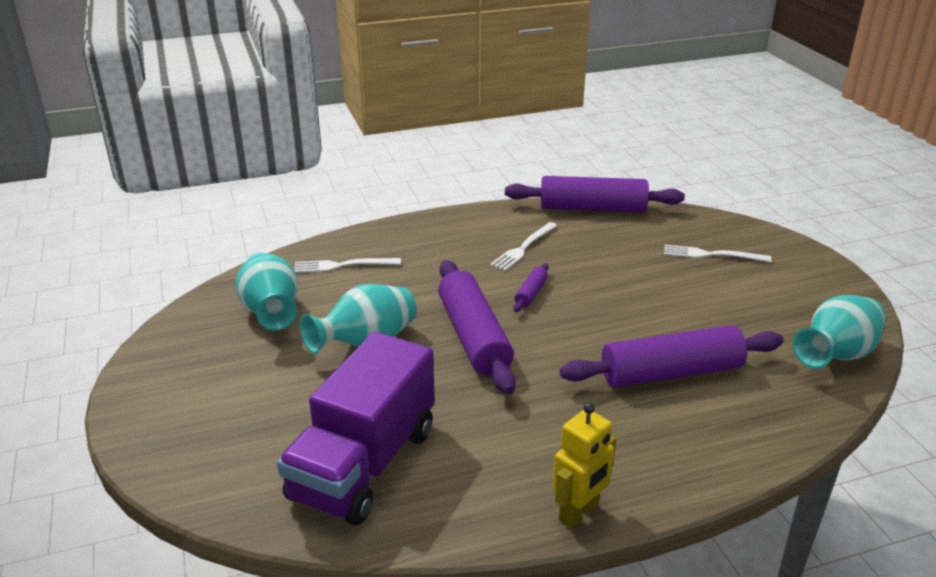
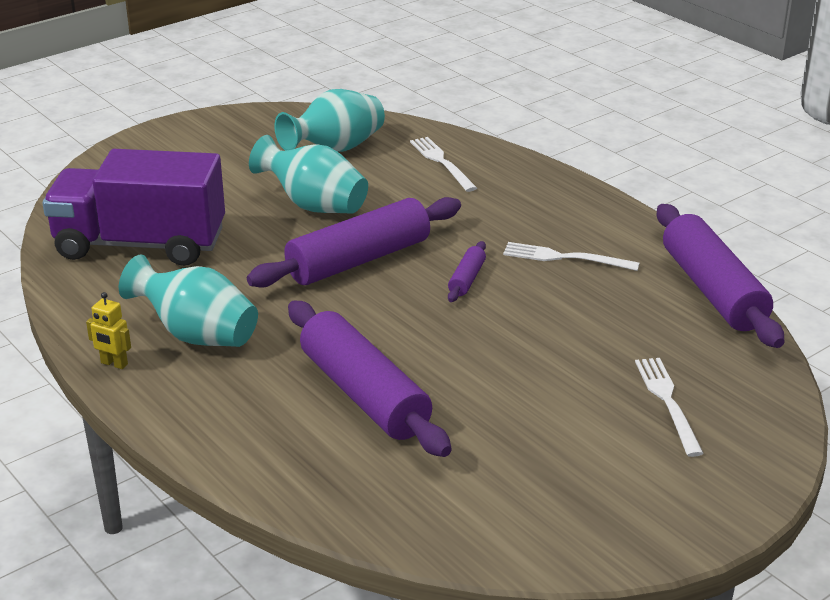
camera: 70 degrees right, 0 degrees up
purple rolling pin [513,263,549,312] -> purple rolling pin turned 75 degrees counterclockwise [448,241,486,302]
yellow robot [552,403,616,528] -> yellow robot [86,292,131,369], size x0.60
turquoise vase [792,295,886,369] -> turquoise vase moved to [119,254,258,347]

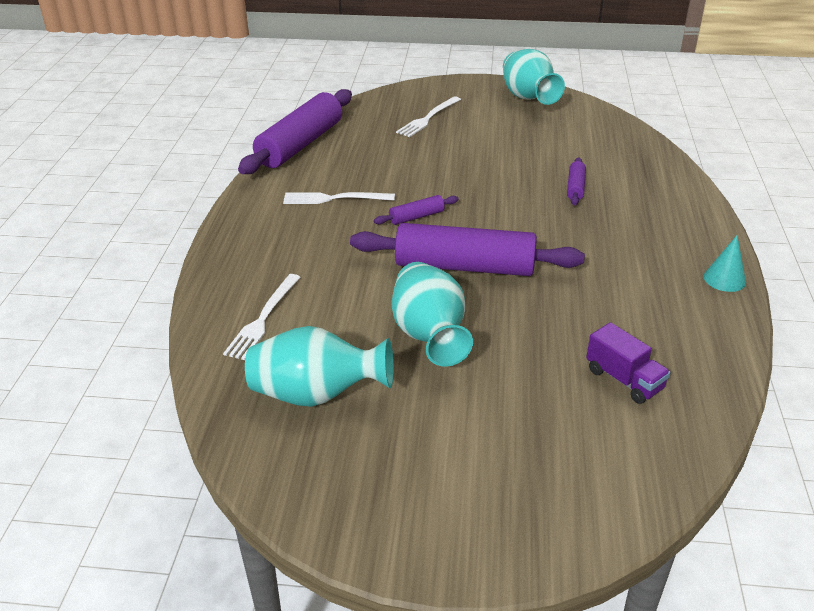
camera: 135 degrees left, 5 degrees up
purple truck [42,149,225,266] -> purple truck [586,322,671,404], size x0.43
yellow robot [86,292,131,369] -> turquoise cone [704,235,746,292]
turquoise vase [119,254,258,347] -> turquoise vase moved to [503,49,565,105]
purple rolling pin [288,301,452,457] -> purple rolling pin [567,157,586,205], size x0.44
white fork [503,242,639,271] -> white fork turned 120 degrees clockwise [283,192,395,204]

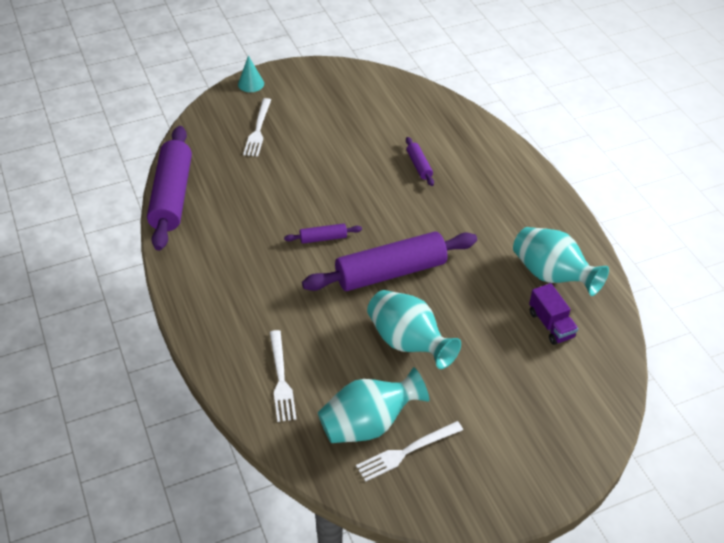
camera: 30 degrees left, 10 degrees up
white fork [283,192,395,204] -> white fork moved to [356,421,463,482]
purple rolling pin [374,195,459,225] -> purple rolling pin turned 45 degrees clockwise [284,223,362,244]
turquoise vase [503,49,565,105] -> turquoise vase moved to [513,227,609,296]
purple truck [586,322,671,404] -> purple truck turned 45 degrees clockwise [529,283,578,345]
turquoise cone [704,235,746,292] -> turquoise cone moved to [238,56,264,92]

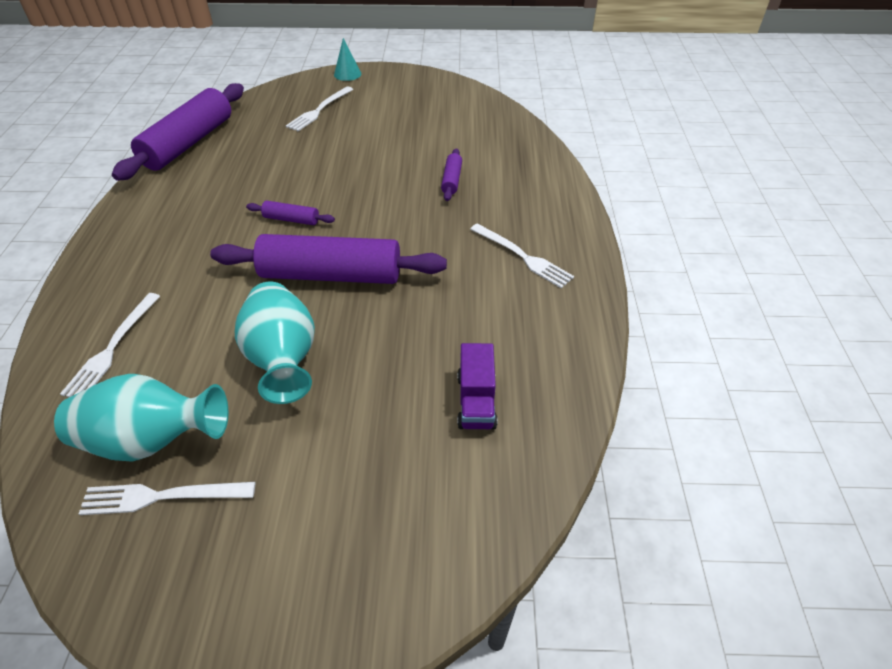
camera: 25 degrees right, 0 degrees up
turquoise vase [513,227,609,296] -> none
none -> white fork [470,223,574,289]

